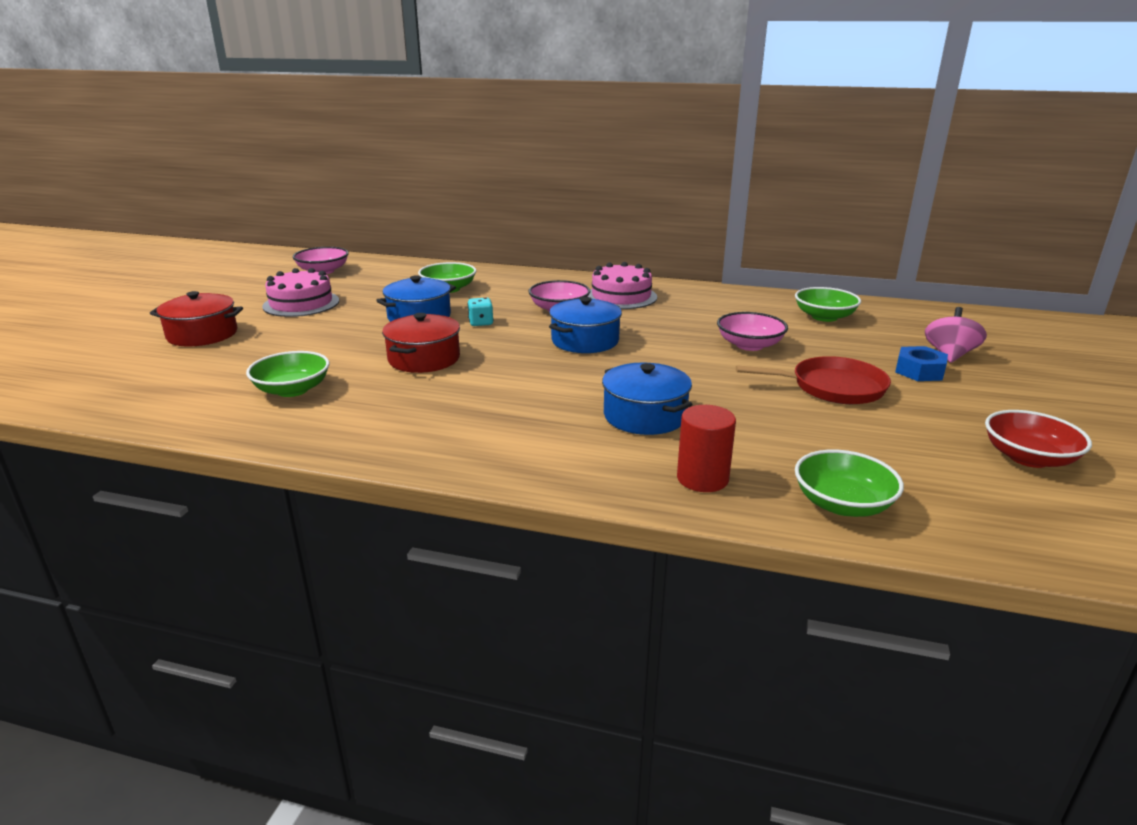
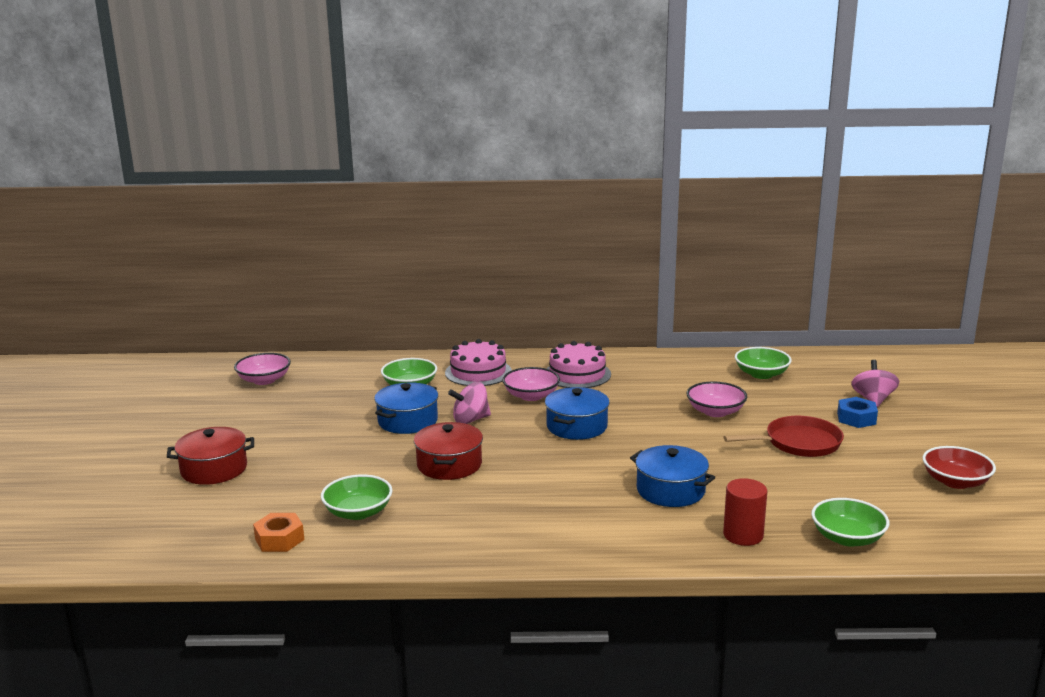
camera: 15 degrees left, 5 degrees down
pink cake [262,268,339,317] -> pink cake moved to [445,339,512,386]
turquoise dice [467,297,494,326] -> pink spinning top [448,382,491,424]
none -> orange nut [253,513,304,552]

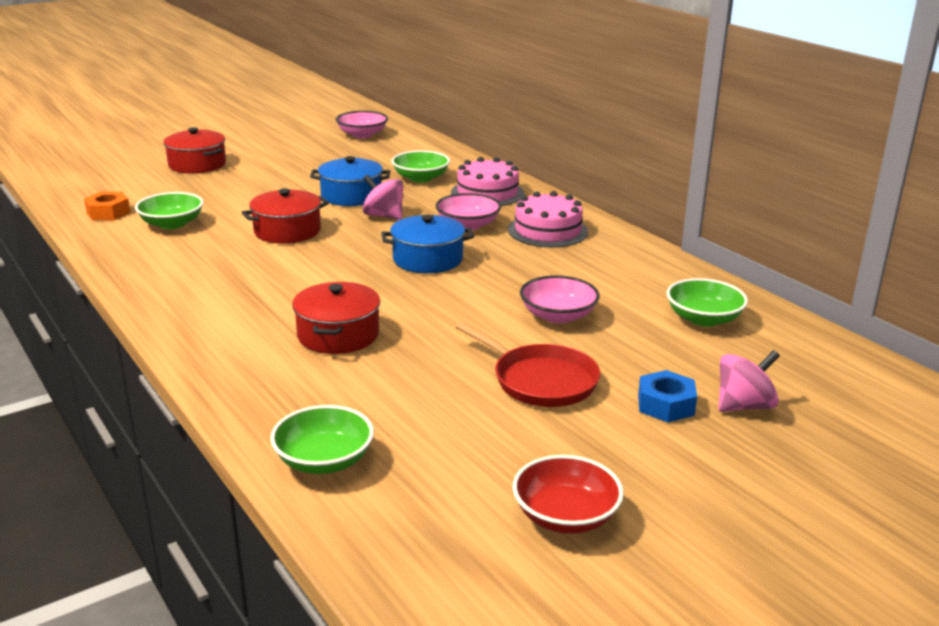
camera: 55 degrees right, 5 degrees up
blue pot [630,445,715,507] -> red pot [292,282,380,354]
red cylinder [723,478,767,546] -> none

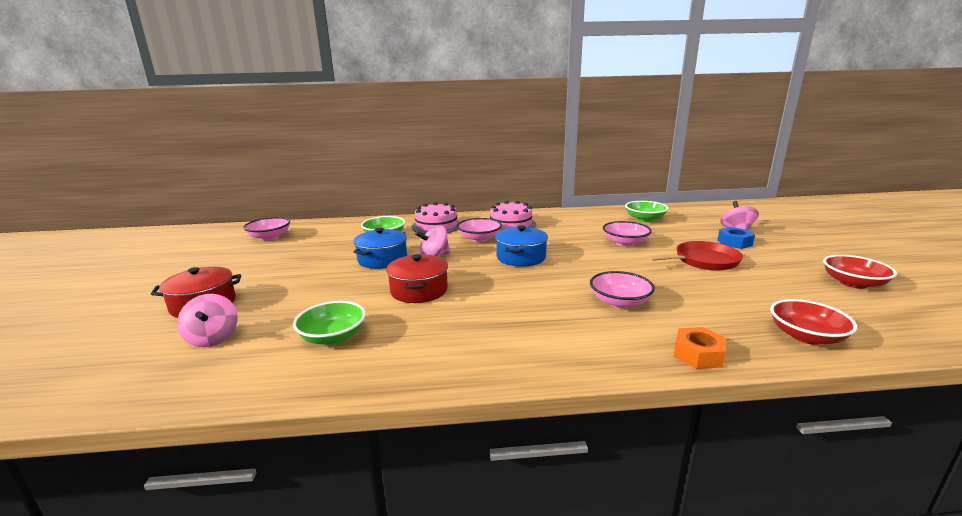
camera: 60 degrees left, 5 degrees down
orange nut [84,192,130,220] -> orange nut moved to [674,327,726,369]
green bowl [270,405,374,474] -> red bowl [770,299,857,345]
red pot [292,282,380,354] -> pink bowl [590,271,655,308]
none -> pink spinning top [177,294,238,347]

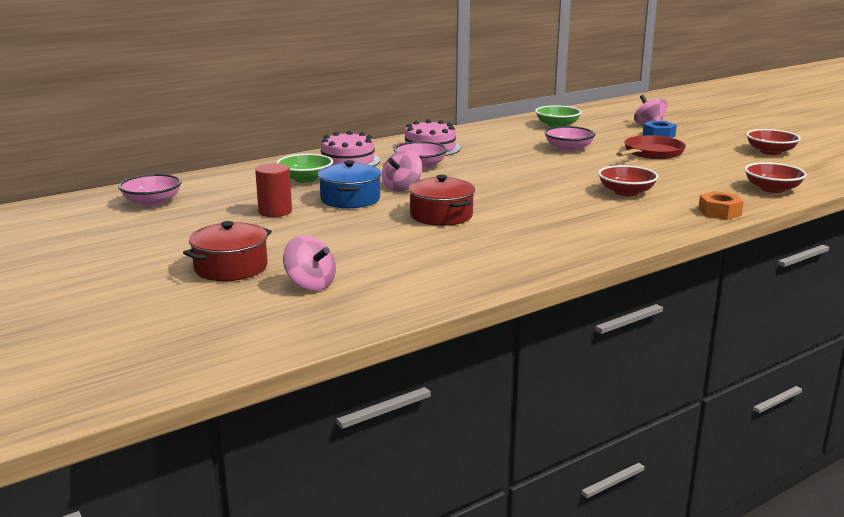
camera: 30 degrees left, 0 degrees up
green bowl [293,301,366,345] -> none
blue pot [495,225,548,267] -> none
pink bowl [590,271,655,308] -> red bowl [598,165,658,196]
none -> red cylinder [255,163,292,217]

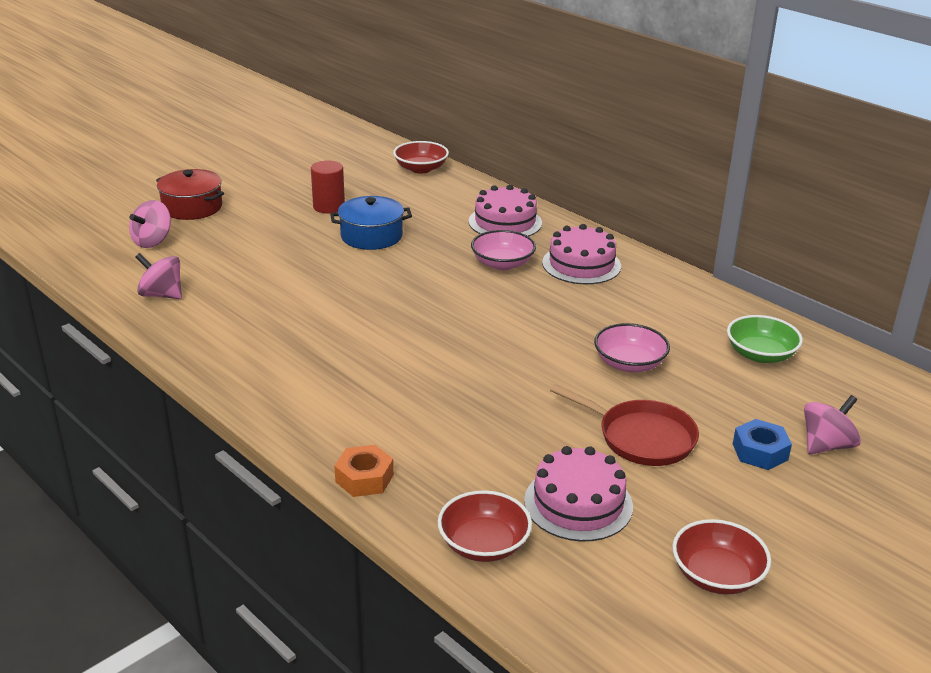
camera: 80 degrees right, 10 degrees up
pink bowl [118,174,182,207] -> none
green bowl [277,154,333,183] -> none
pink spinning top [382,150,422,192] -> pink spinning top moved to [136,253,182,299]
red pot [408,175,475,226] -> none
red bowl [598,165,658,196] -> red bowl moved to [393,141,449,174]
none -> pink cake [524,446,633,541]

